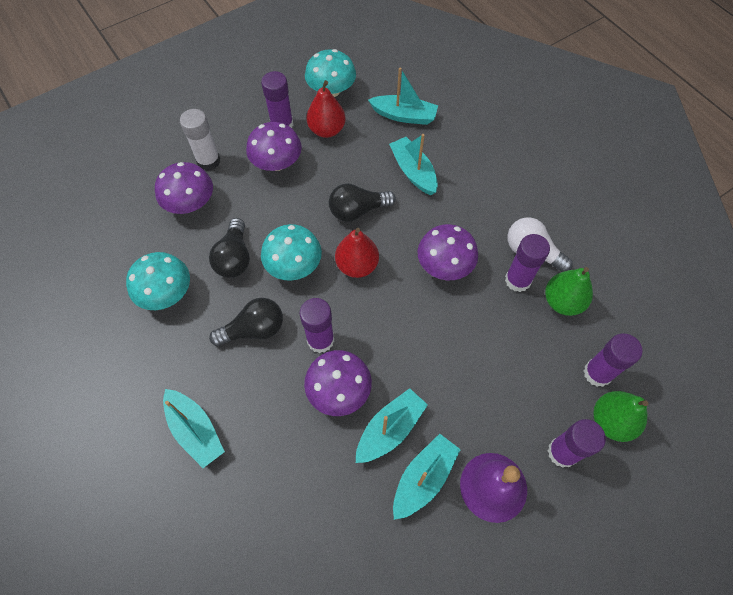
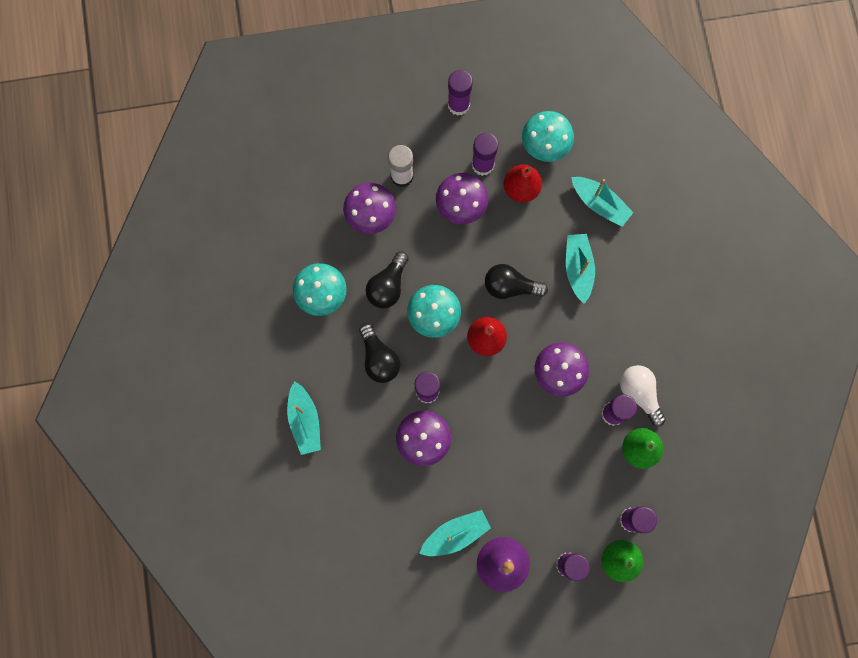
camera: 25 degrees right, 15 degrees up
black light bulb [209,298,283,346] -> black light bulb turned 60 degrees clockwise [359,323,400,383]
turquoise boat [356,388,428,463] -> none
none -> purple glue stick [448,70,473,116]

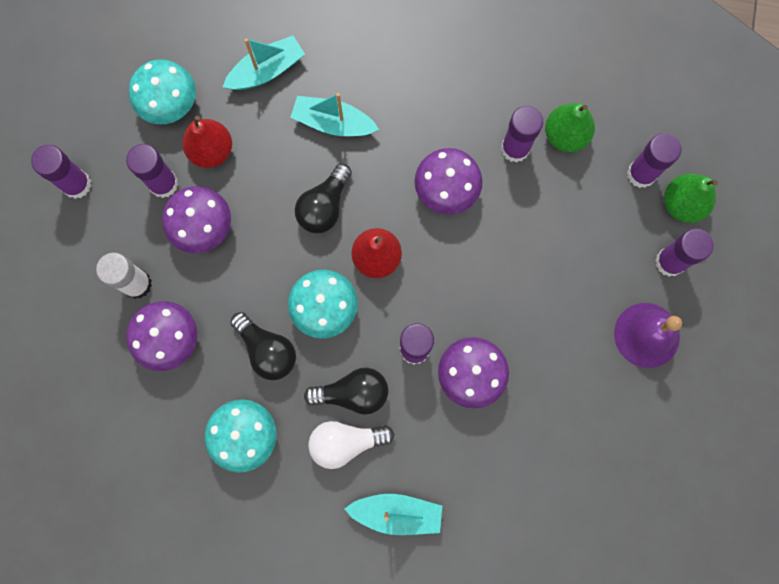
camera: 70 degrees left, 0 degrees up
turquoise boat [419,510,491,556] -> none
white light bulb [620,365,666,427] -> white light bulb moved to [308,421,394,469]

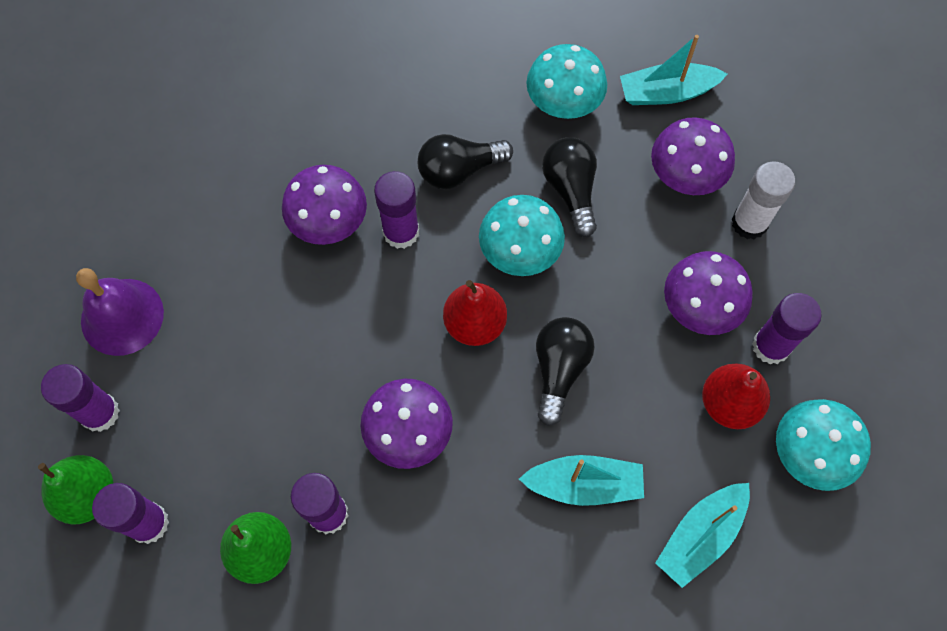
camera: 165 degrees right, 10 degrees down
purple glue stick [31,145,91,199] -> none
black light bulb [230,312,296,380] -> black light bulb turned 45 degrees clockwise [542,137,597,237]
white light bulb [308,421,394,469] -> none
turquoise boat [345,494,442,535] -> turquoise boat moved to [620,35,727,105]

